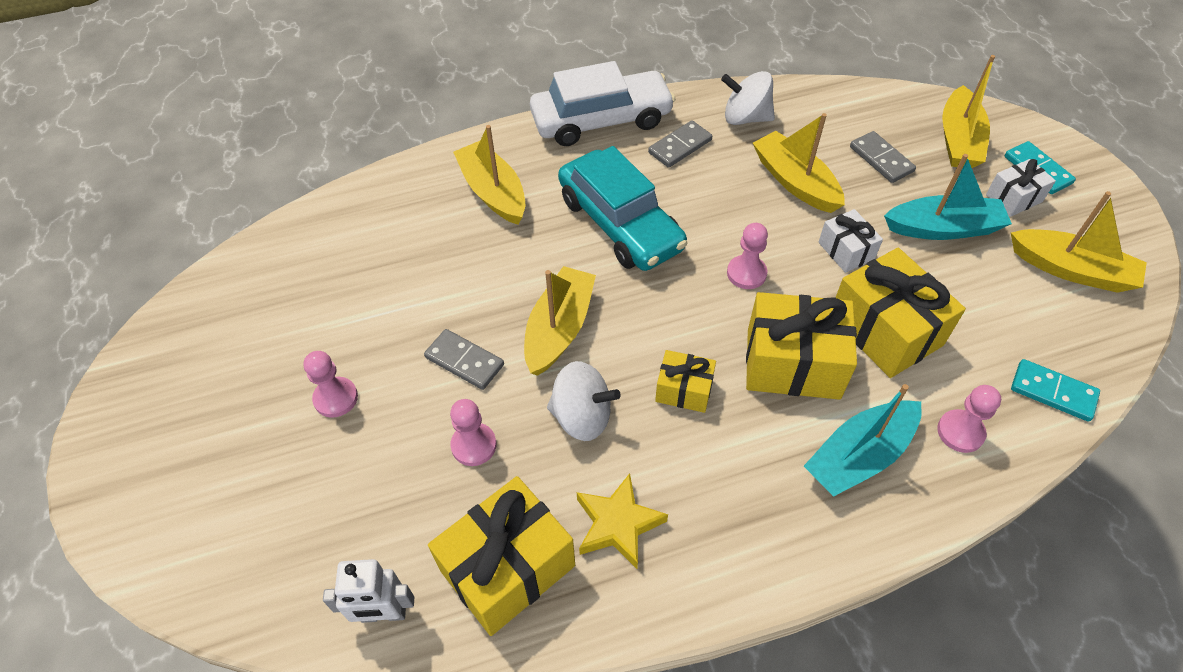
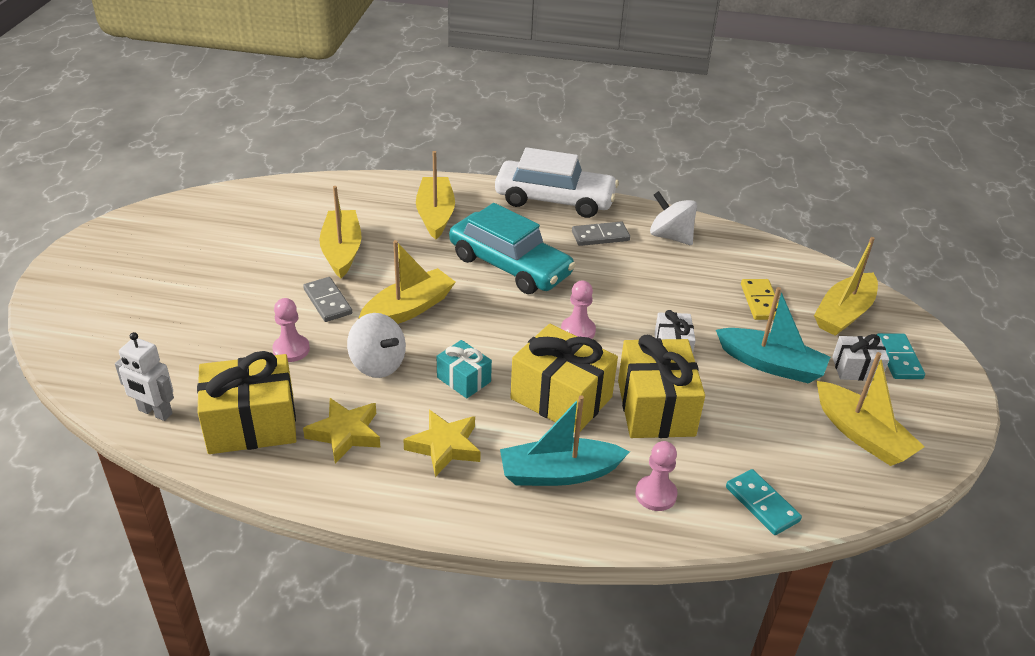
camera: 25 degrees right, 15 degrees down
pink pawn [303,351,358,418] -> none
turquoise car [558,146,688,271] -> turquoise car turned 45 degrees counterclockwise [449,203,576,294]
yellow gift [655,350,716,413] -> turquoise gift [437,340,492,398]
yellow boat [753,113,845,213] -> yellow boat moved to [319,186,361,279]
grey domino [850,131,916,183] -> yellow domino [741,279,779,320]
none -> yellow star [403,410,481,477]

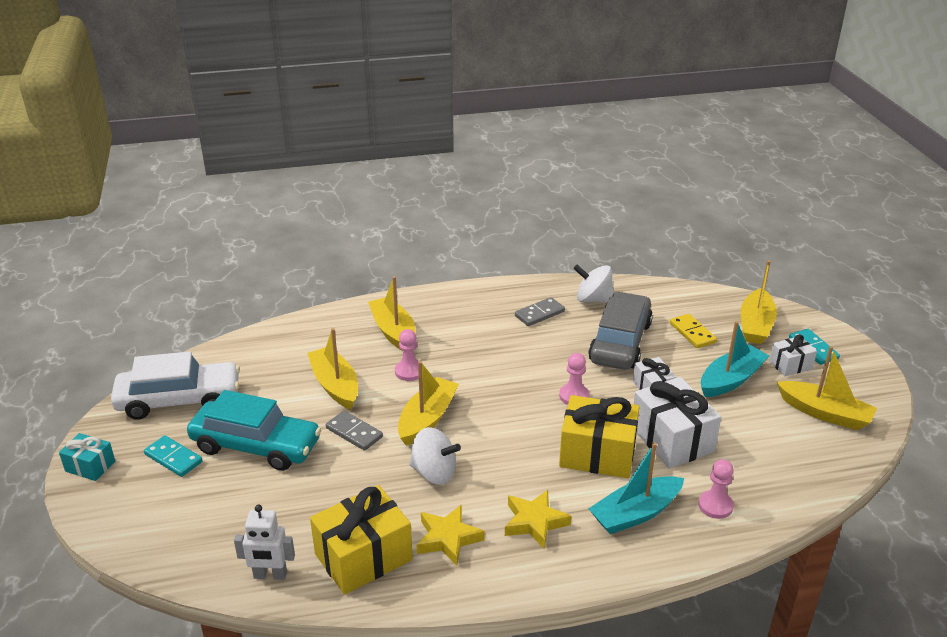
camera: 20 degrees left, 5 degrees down
pink pawn [272,298,310,362] -> pink pawn moved to [395,329,419,381]
turquoise gift [437,340,492,398] -> turquoise gift moved to [59,433,115,481]
turquoise car [449,203,576,294] -> turquoise car moved to [187,390,321,471]
white car [495,147,619,218] -> white car moved to [111,351,240,420]
yellow gift [618,335,705,438] -> white gift [634,377,721,469]
turquoise boat [716,287,830,384] -> turquoise boat turned 45 degrees counterclockwise [701,321,769,397]
turquoise domino [726,469,802,535] -> turquoise domino moved to [144,435,203,477]
none -> grey car [588,292,653,370]

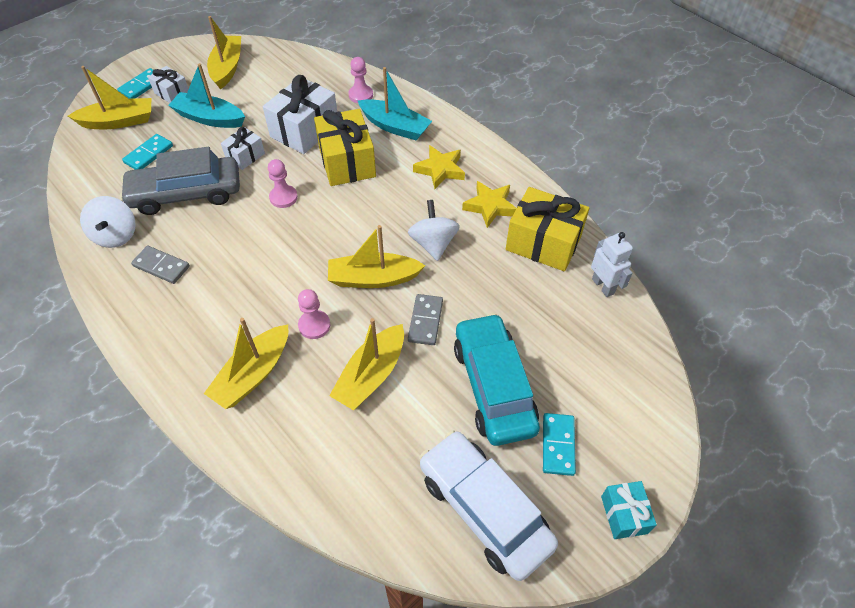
camera: 120 degrees left, 20 degrees up
yellow domino [670,314,717,348] -> turquoise domino [122,134,173,170]

